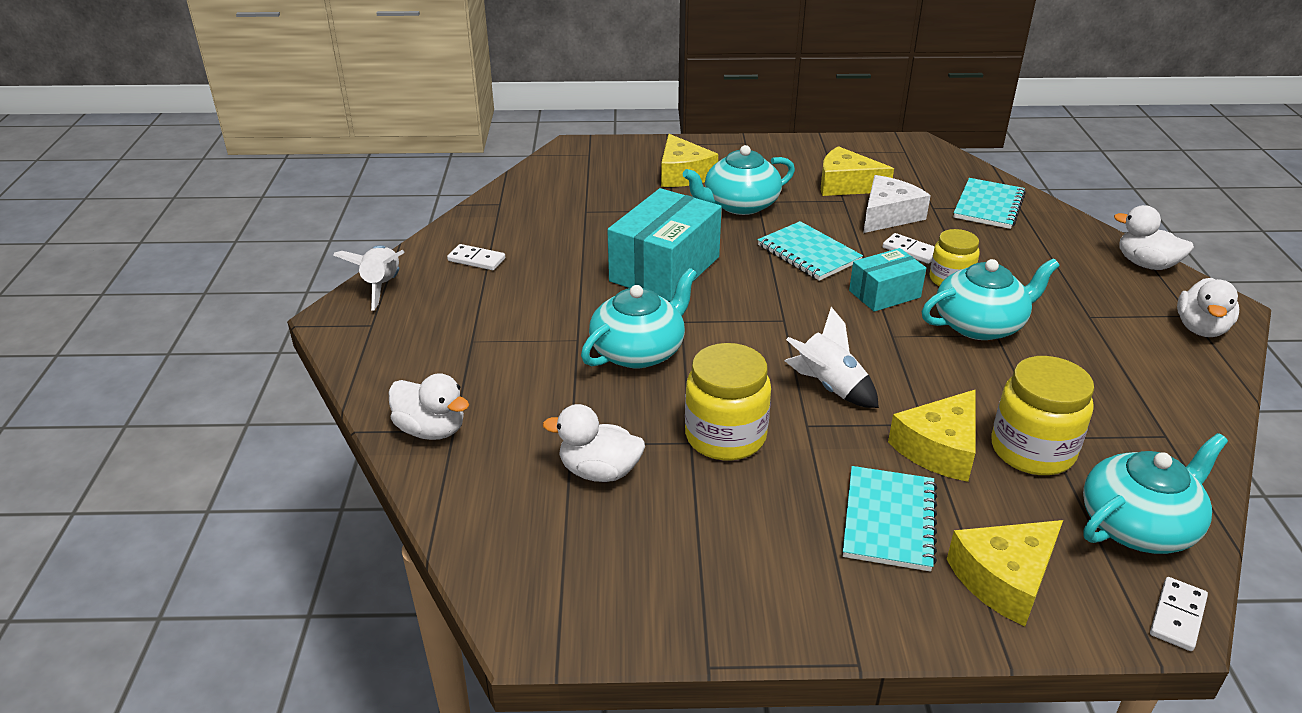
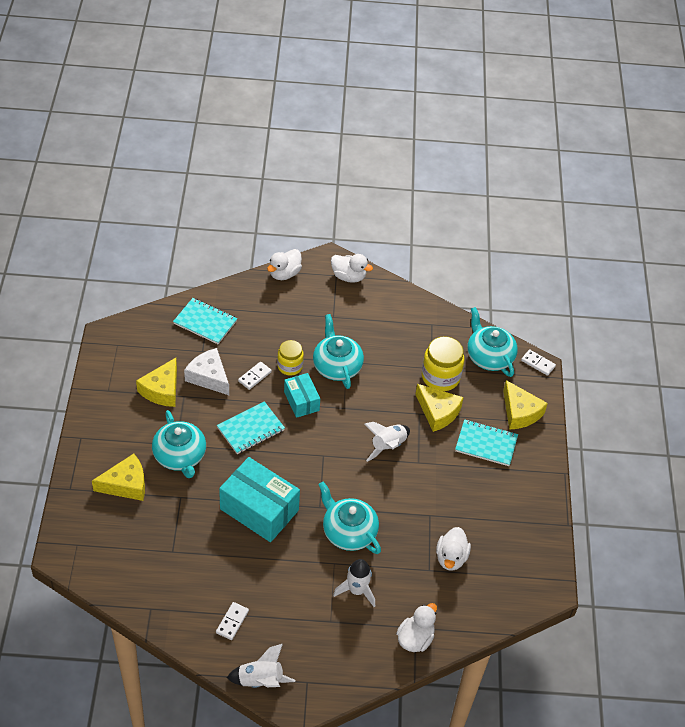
camera: 90 degrees left, 15 degrees up
yellow jar [685,343,771,460] -> none
none -> white rocket [333,559,375,607]

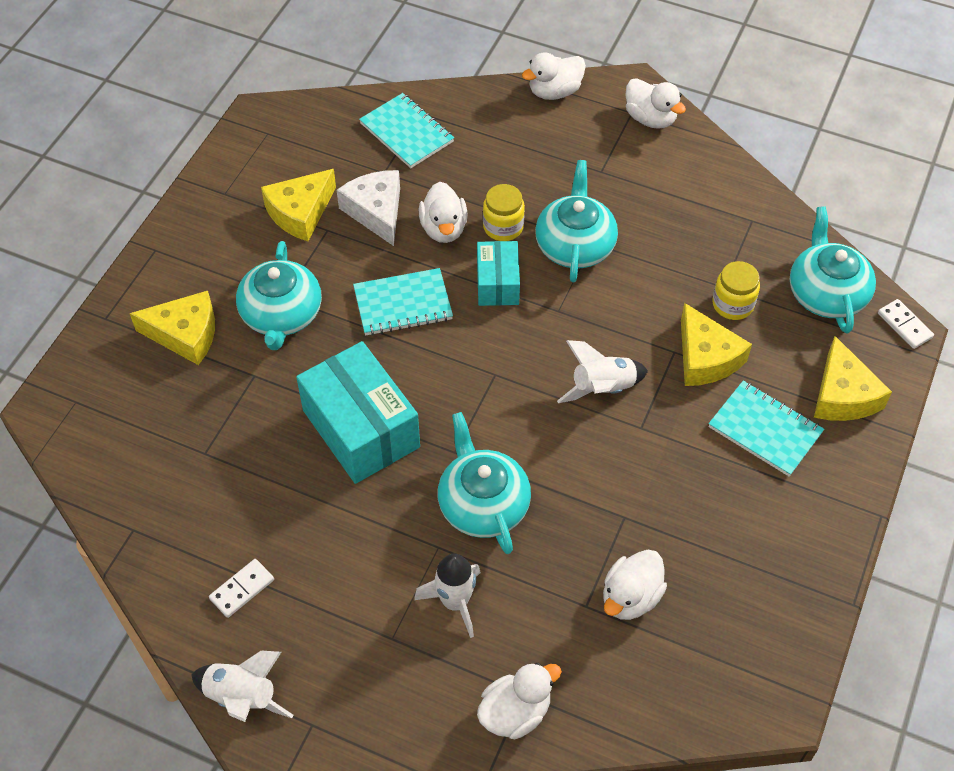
camera: 25 degrees right, 5 degrees up
white domino [238,362,272,390] -> white duck [419,182,468,243]
yellow jar [422,336,464,391] -> yellow jar [712,261,760,320], size x0.65

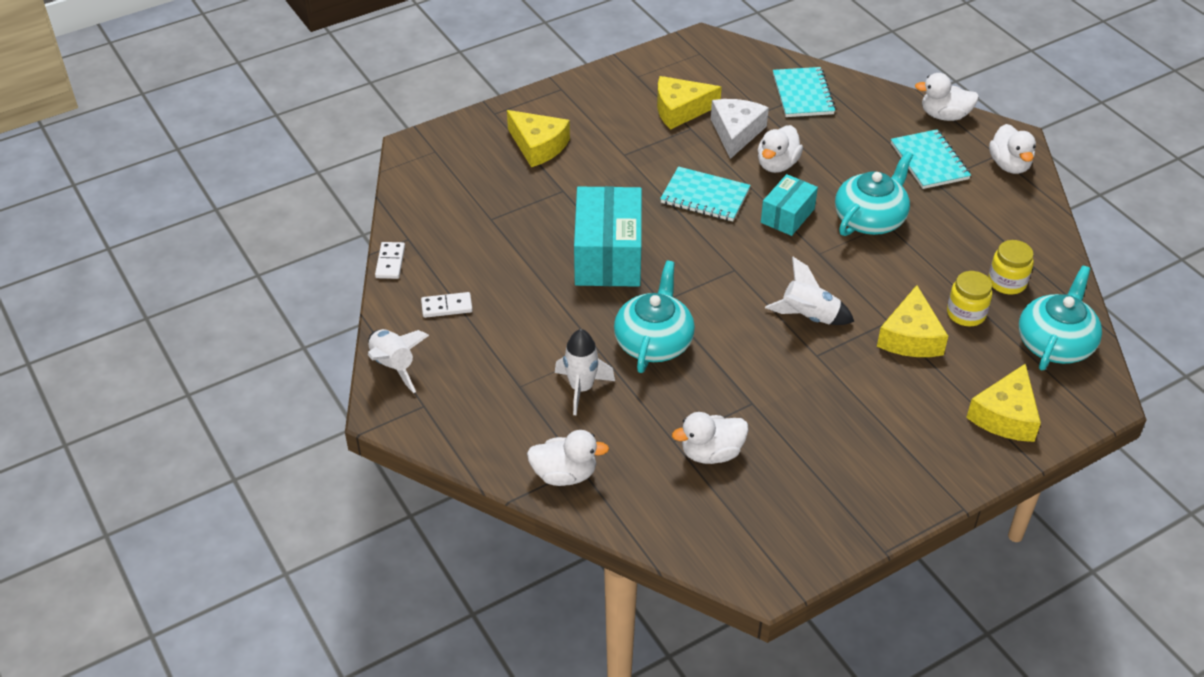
camera: 35 degrees right, 10 degrees down
turquoise teapot [236,241,322,350] -> none
yellow jar [483,184,525,241] -> yellow jar moved to [988,240,1034,294]
turquoise notebook [709,381,824,476] -> turquoise notebook moved to [891,129,971,189]
white domino [878,299,934,349] -> white domino moved to [375,242,405,279]

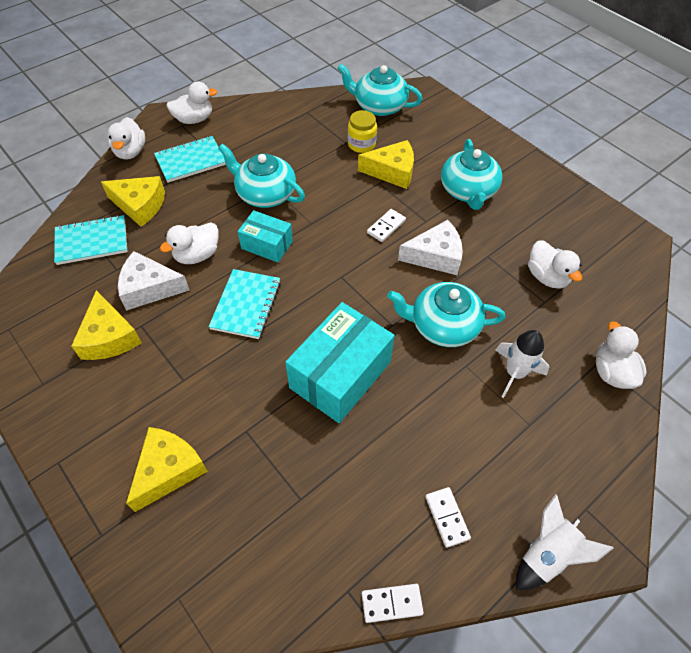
camera: 100 degrees left, 10 degrees up
turquoise box [574,186,642,287] -> turquoise box turned 45 degrees counterclockwise [285,302,395,423]
white duck [758,125,803,173] -> white duck turned 120 degrees clockwise [160,222,219,264]
white rocket [765,257,854,325] -> white domino [367,209,406,242]
yellow cheese [966,363,1041,442] -> yellow cheese moved to [101,176,165,227]
yellow jar [988,240,1034,294] -> none
none -> white cheese [398,220,463,275]
none -> turquoise teapot [441,139,502,210]

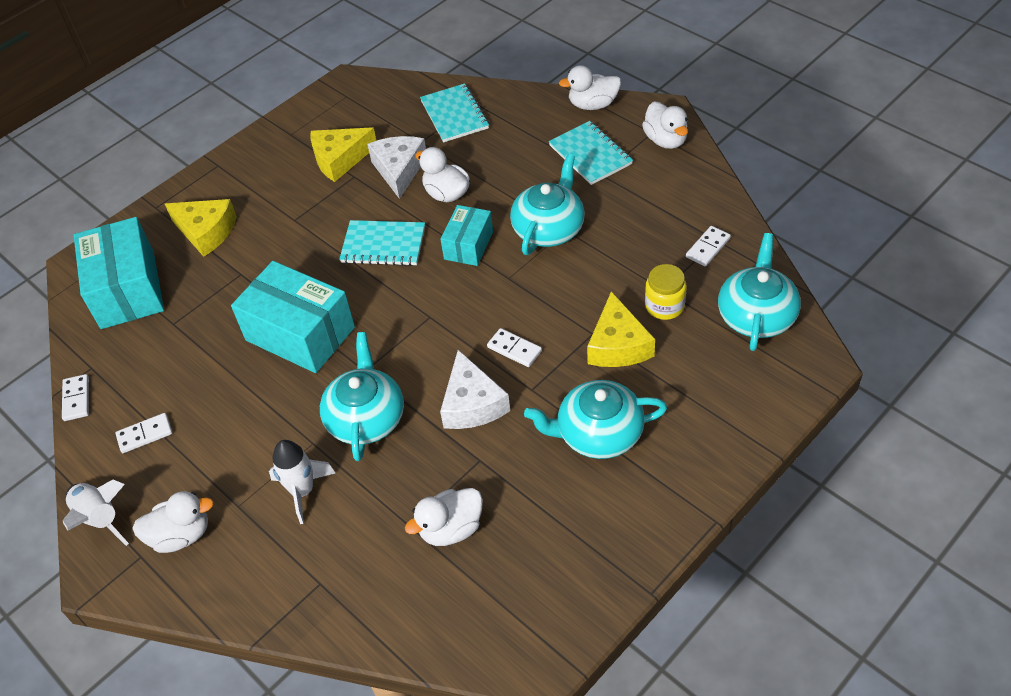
camera: 90 degrees right, 5 degrees down
yellow cheese [101,176,165,227] -> none
white duck [596,321,647,389] -> white duck moved to [132,491,214,553]
none -> turquoise box [74,217,164,329]
none -> white domino [686,226,731,266]

